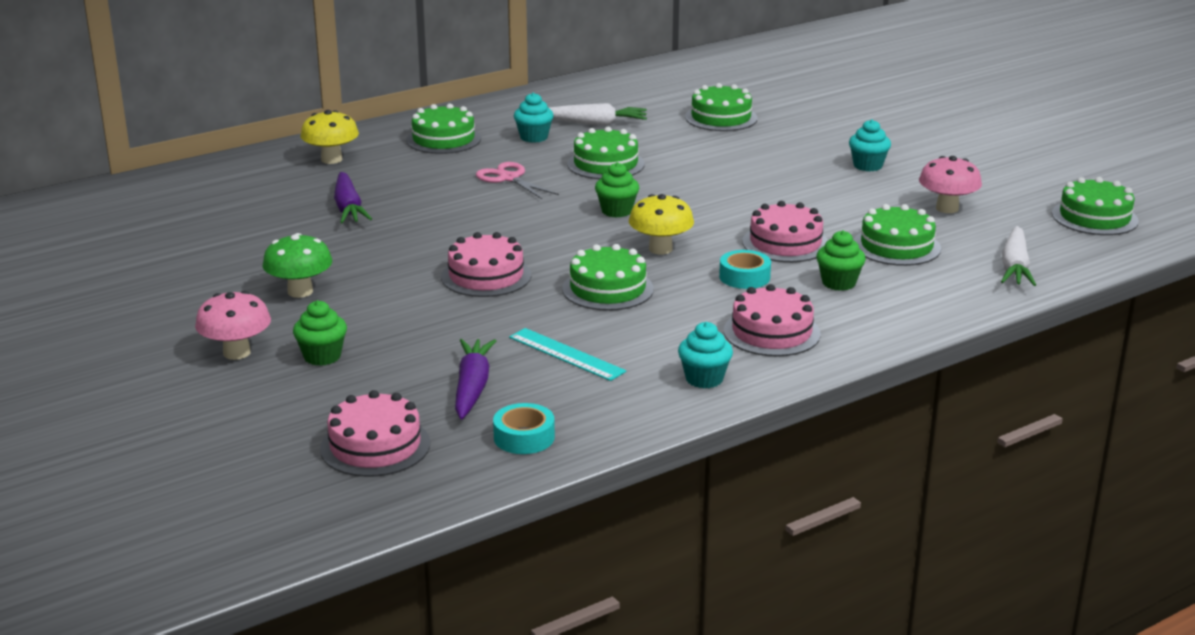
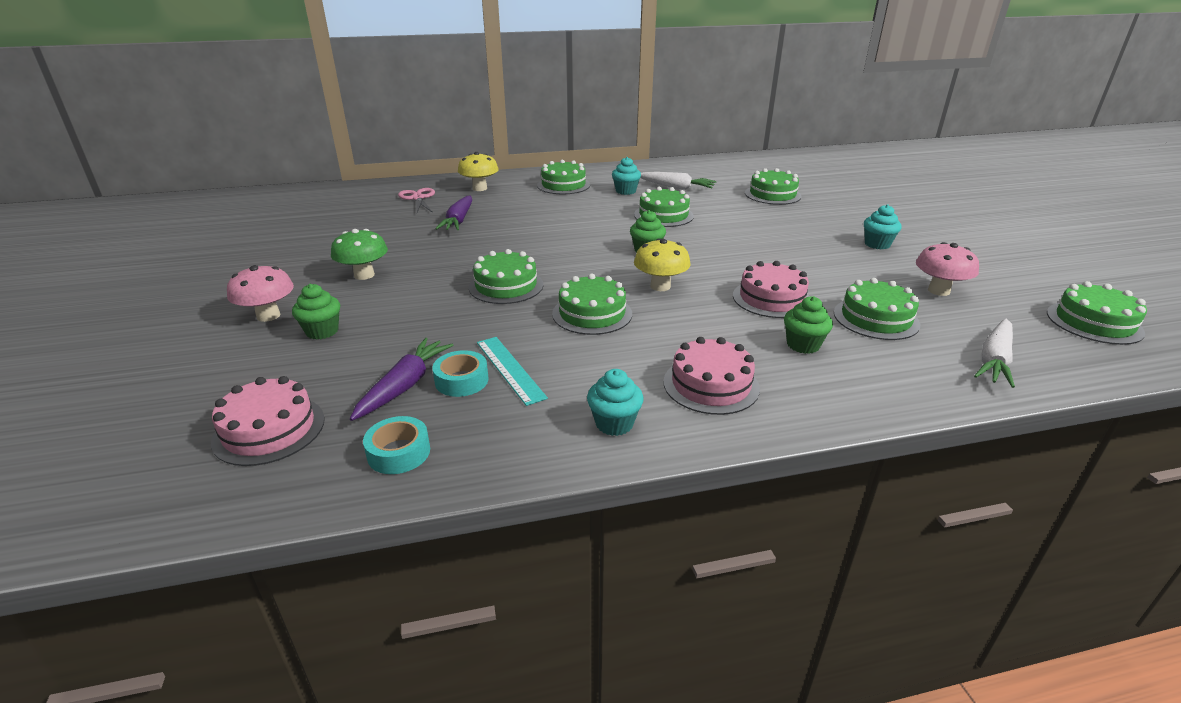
camera: 20 degrees right, 5 degrees up
pink cake [441,232,531,297] -> green cake [469,249,543,304]
pink scissors [476,162,559,199] -> pink scissors moved to [398,188,435,213]
turquoise tape [719,250,771,289] -> turquoise tape moved to [432,350,489,397]

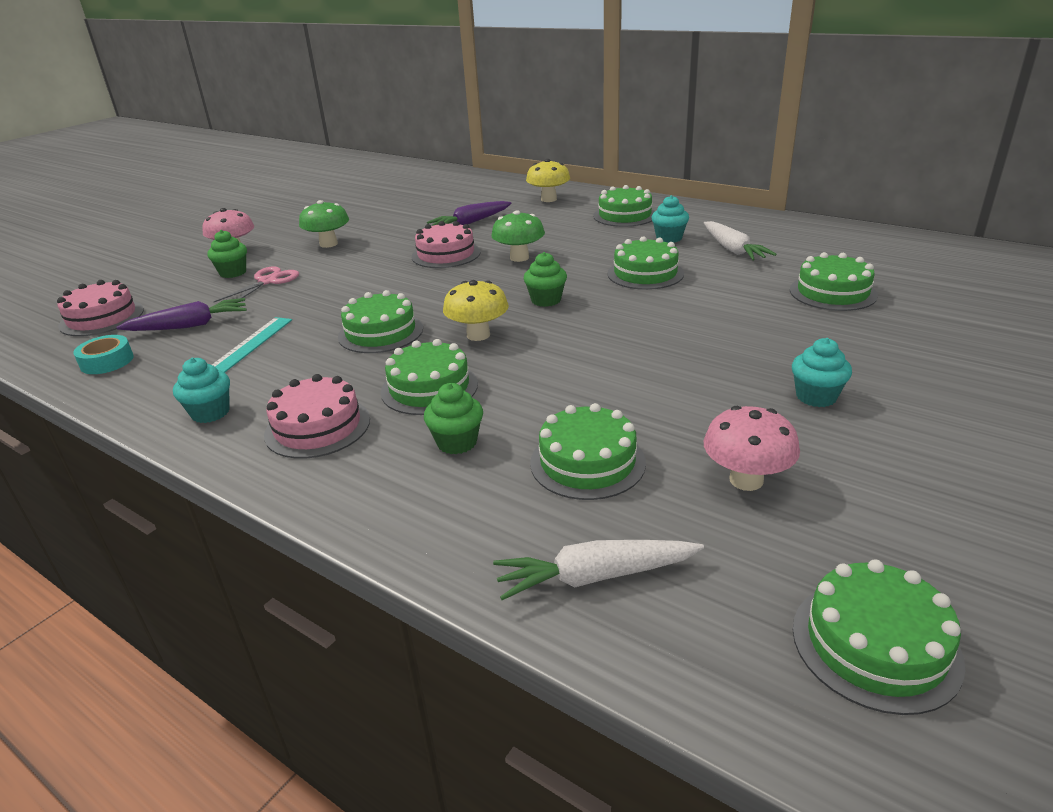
camera: 50 degrees right, 0 degrees up
pink scissors [398,188,435,213] -> pink scissors moved to [214,266,299,302]
turquoise tape [432,350,489,397] -> none
green cake [469,249,543,304] -> green cake moved to [381,339,478,415]
pink cake [733,261,810,318] -> pink cake moved to [412,221,481,268]
none -> green mushroom [491,210,545,262]

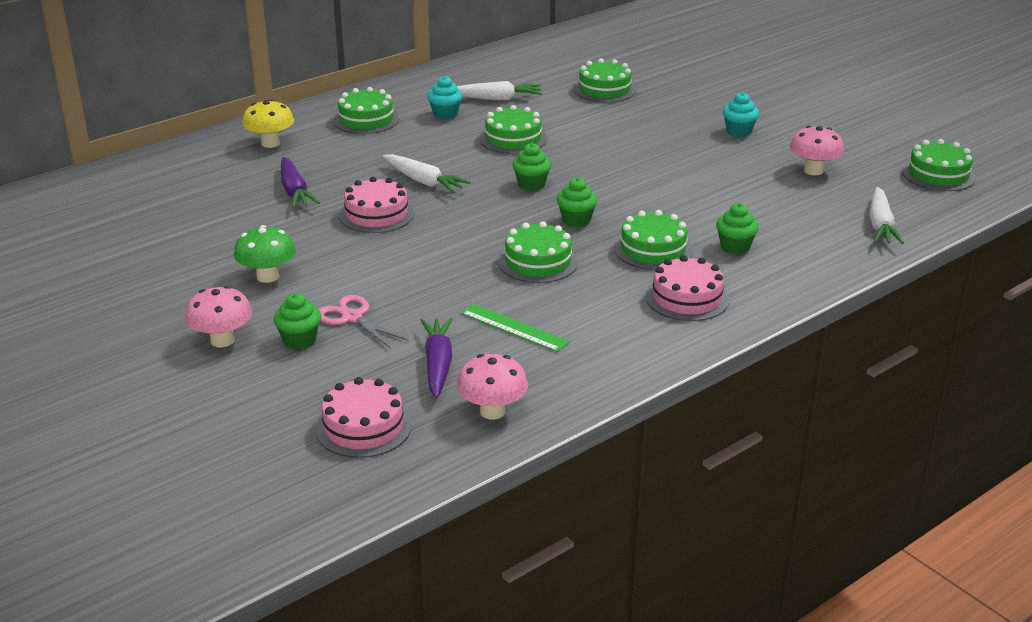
camera: 75 degrees left, 0 degrees up
turquoise tape [73,335,134,374] -> pink mushroom [457,354,528,420]
turquoise cupcake [173,357,230,423] -> none
turquoise ruler [212,317,292,373] -> green ruler [461,304,569,352]
yellow mushroom [443,280,509,341] -> green cupcake [557,177,598,227]
green mushroom [491,210,545,262] -> white carrot [383,154,471,193]
green cake [530,403,646,500] -> none

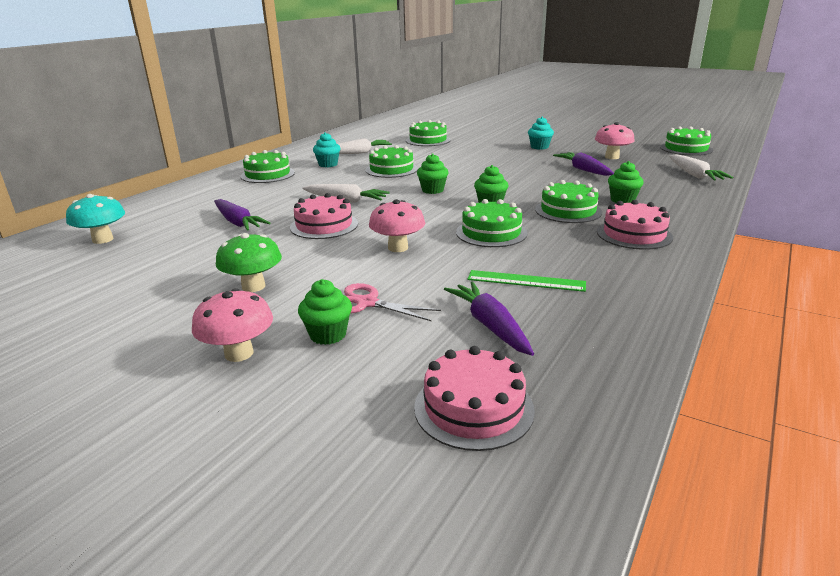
camera: 20 degrees left, 5 degrees down
yellow mushroom [242,100,294,148] -> none
pink mushroom [457,354,528,420] -> pink mushroom moved to [369,199,425,252]
none -> turquoise mushroom [66,194,125,244]
none -> purple carrot [553,152,614,176]

